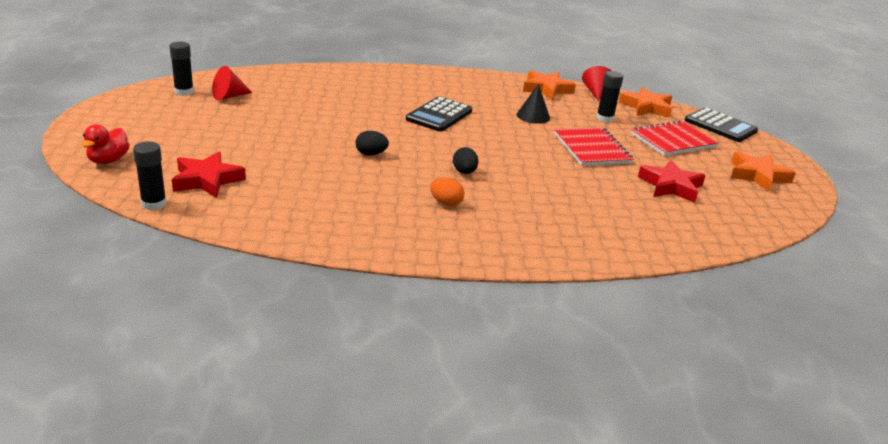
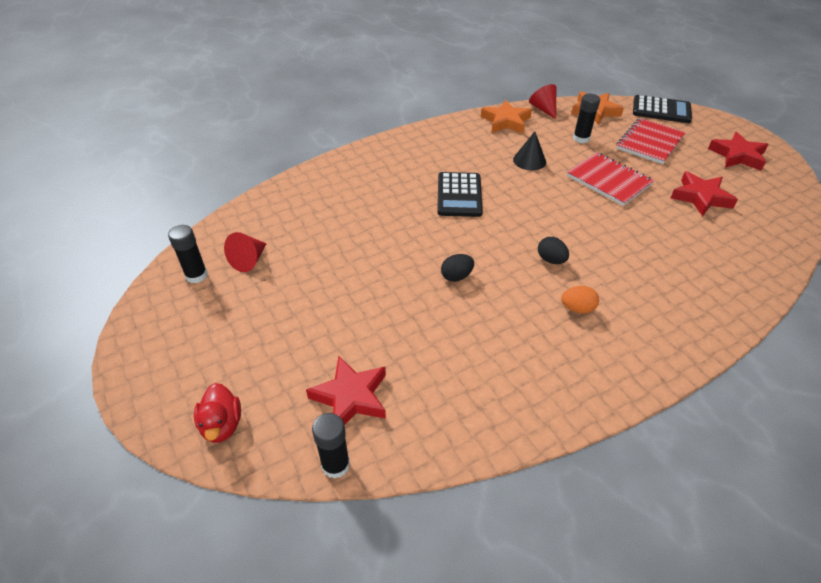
camera: 25 degrees left, 15 degrees up
orange star [731,151,796,192] -> red star [708,132,768,171]

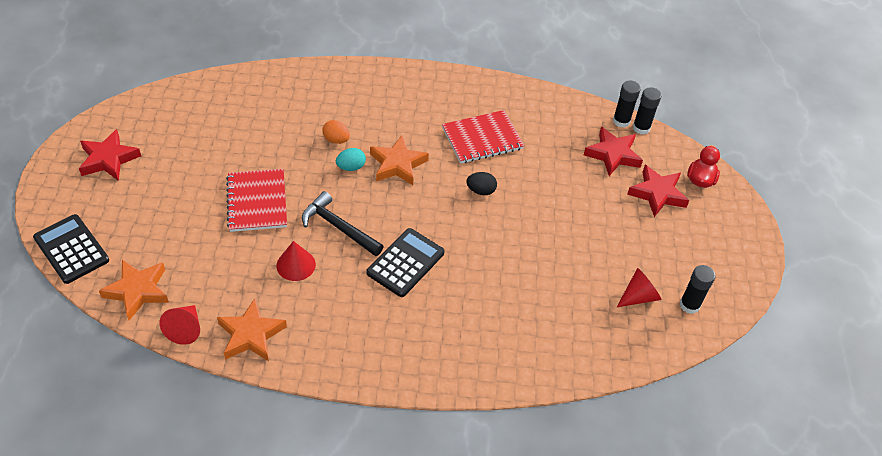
camera: 150 degrees left, 5 degrees up
black cone [513,131,546,170] -> red cone [277,241,316,281]
black egg [538,237,569,264] -> orange star [370,135,429,185]
orange egg [561,286,599,314] -> orange egg moved to [322,120,350,144]
black glue stick [573,94,600,143] -> black glue stick moved to [613,81,641,128]
red notebook [616,118,686,164] -> red notebook moved to [442,110,524,164]
red star [671,171,738,216] -> red star moved to [627,165,689,217]
none -> black hammer [302,191,384,256]
none -> turquoise egg [336,148,366,171]

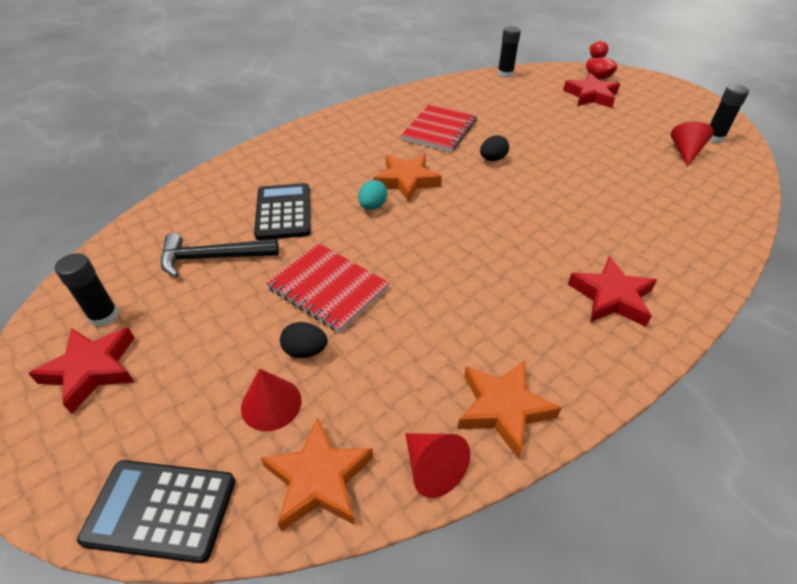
camera: 40 degrees left, 5 degrees down
red cone [277,241,316,281] -> red cone moved to [241,369,302,431]
black hammer [302,191,384,256] -> black hammer moved to [161,233,279,277]
orange egg [322,120,350,144] -> none
black calculator [366,228,445,297] -> black calculator moved to [254,183,311,240]
red star [584,127,643,176] -> red star moved to [568,256,657,327]
black glue stick [632,87,661,134] -> black glue stick moved to [55,253,119,327]
none -> black egg [280,322,328,358]

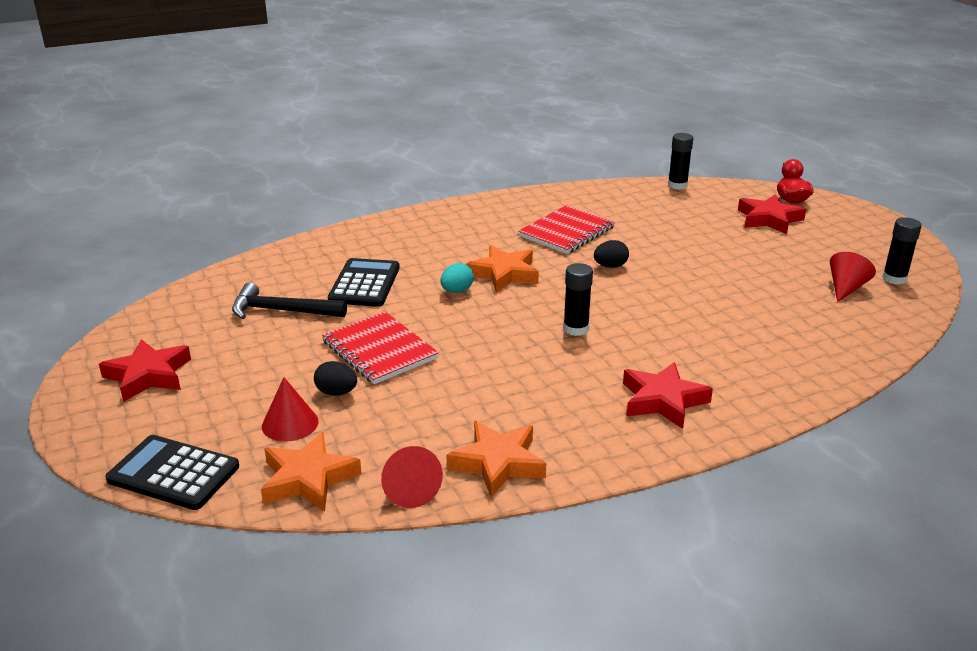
camera: 15 degrees right, 15 degrees down
black glue stick [55,253,119,327] -> black glue stick moved to [563,263,593,336]

